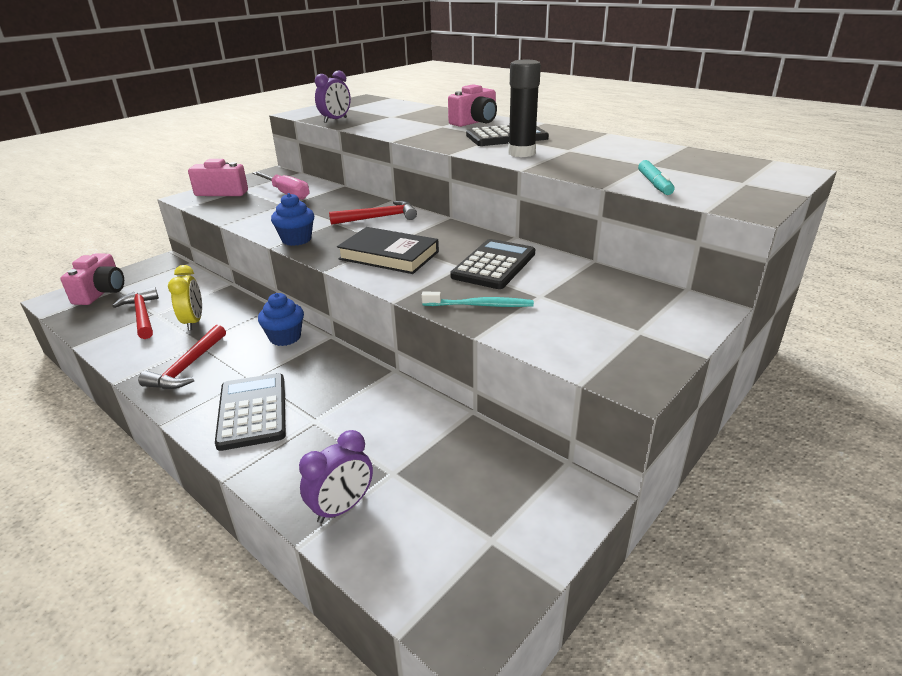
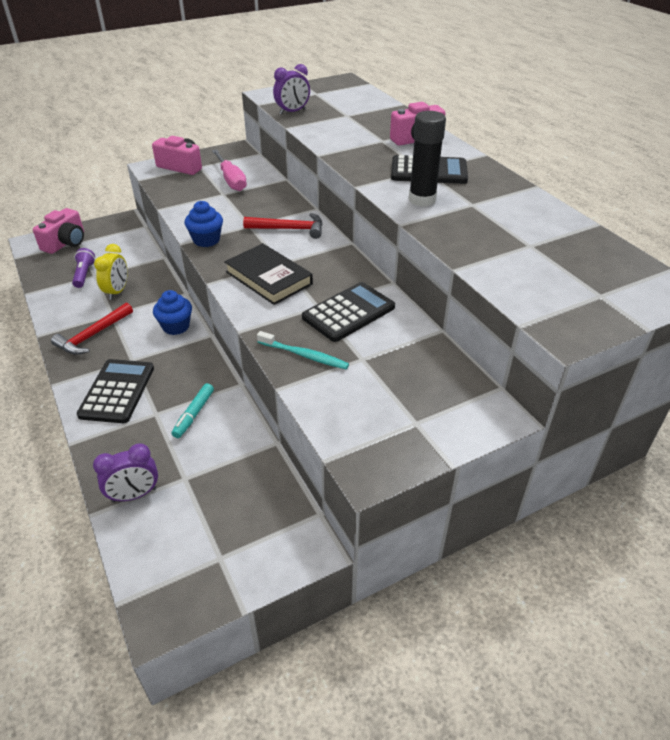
camera: 20 degrees right, 10 degrees up
red hammer [112,287,159,339] -> purple flashlight [72,248,95,288]
turquoise marker [638,160,674,195] -> turquoise marker moved to [172,383,214,438]

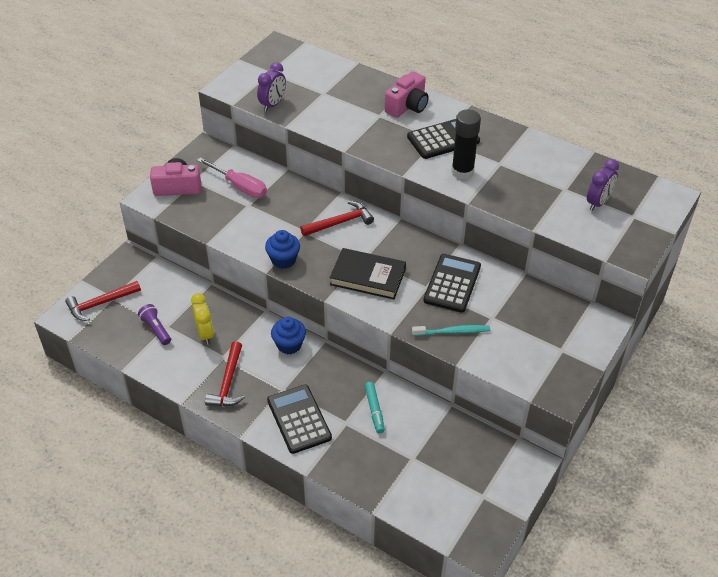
camera: 30 degrees left, 5 degrees up
pink camera [33,208,84,254] -> red hammer [65,281,141,321]
purple clock [93,443,158,502] -> purple clock moved to [587,159,619,211]

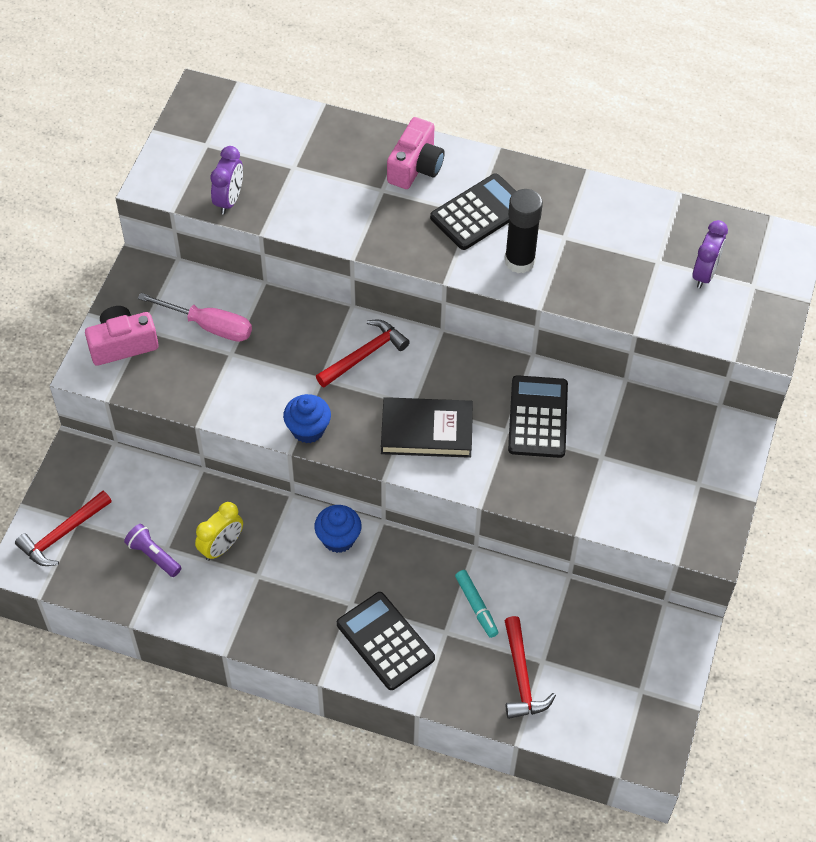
camera: 15 degrees left, 10 degrees up
yellow clock [191,293,214,344] -> yellow clock turned 75 degrees clockwise [195,502,243,561]
red hammer [205,341,245,406] -> red hammer moved to [504,616,556,719]
turquoise toothbrush [412,325,490,336] -> none

